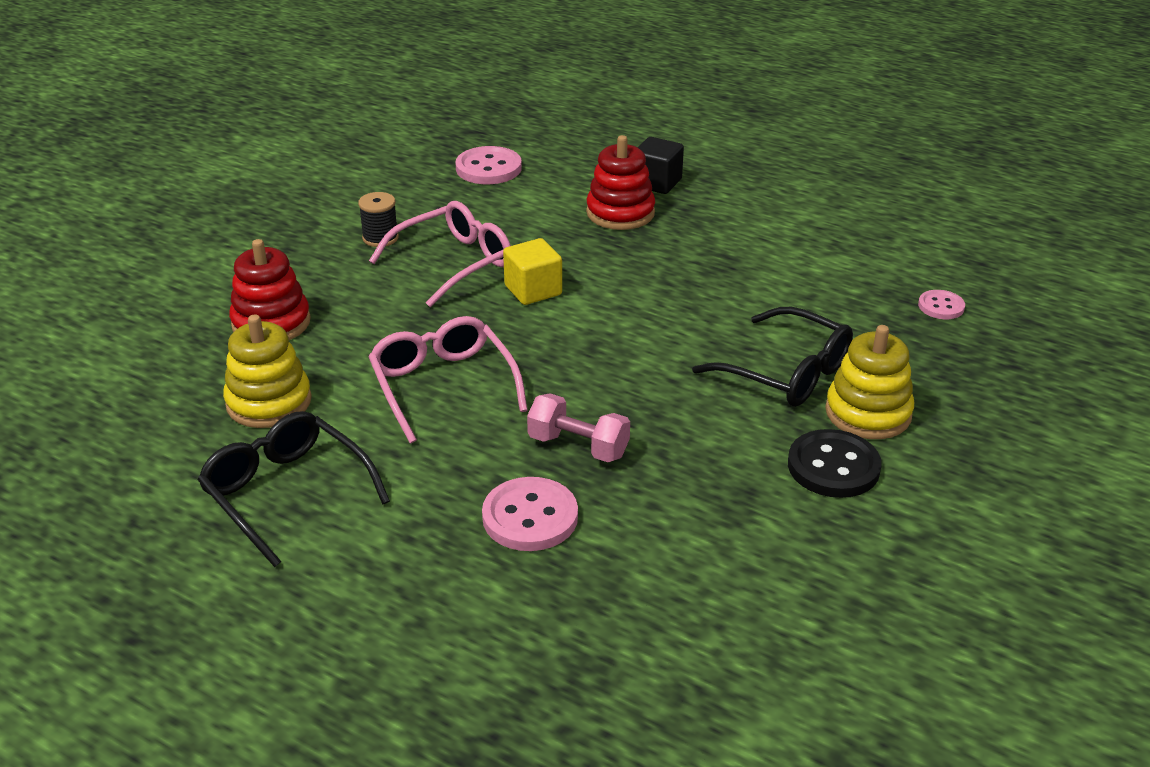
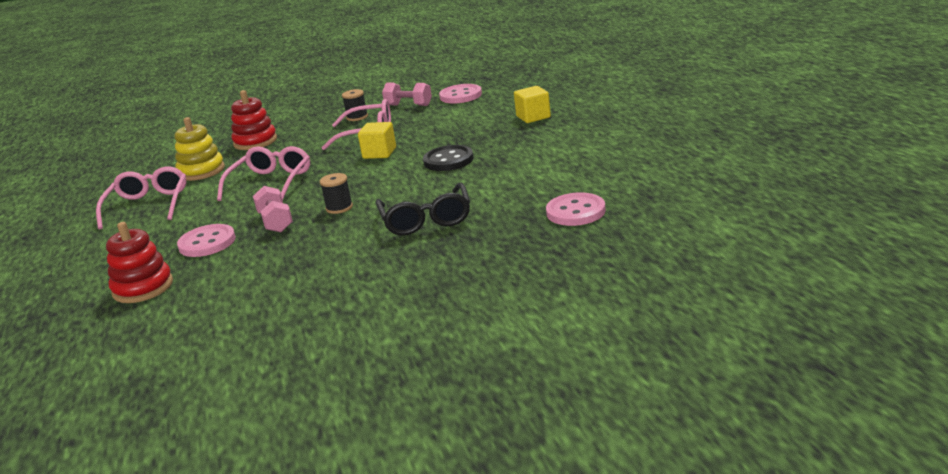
camera: 45 degrees right, 10 degrees down
black glasses [198,411,390,567] -> pink glasses [96,166,187,229]
red stacking toy [586,135,655,230] -> red stacking toy moved to [106,222,173,303]
black cube [637,137,684,194] -> yellow cube [514,86,551,123]
black button [788,429,882,498] -> black button moved to [423,145,474,171]
yellow stacking toy [825,325,914,439] -> none
pink button [918,290,965,319] -> pink button [546,193,606,226], size x1.72
none -> black spool [320,173,353,214]
none -> pink dumbbell [382,83,432,106]

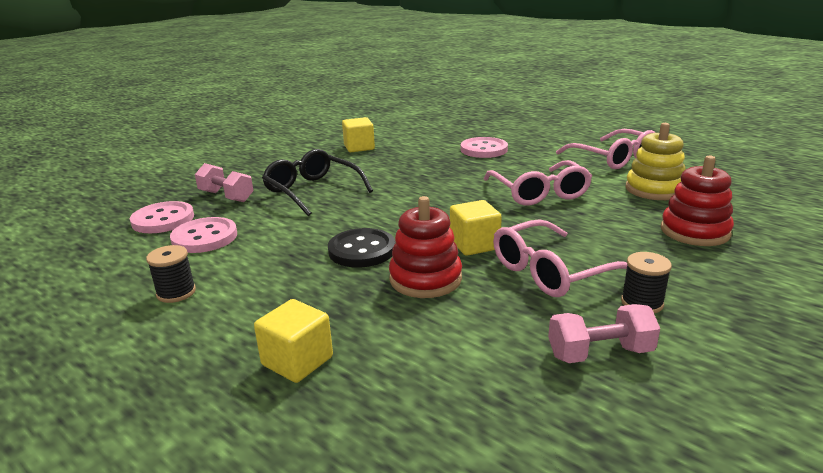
camera: 145 degrees right, 0 degrees up
red stacking toy [106,222,173,303] -> red stacking toy moved to [389,196,462,298]
pink dumbbell [253,186,293,232] -> pink dumbbell moved to [195,163,253,202]
black spool [320,173,353,214] -> black spool moved to [146,245,196,303]
pink button [439,84,482,104] -> pink button moved to [170,217,237,253]
none -> yellow cube [342,117,375,152]

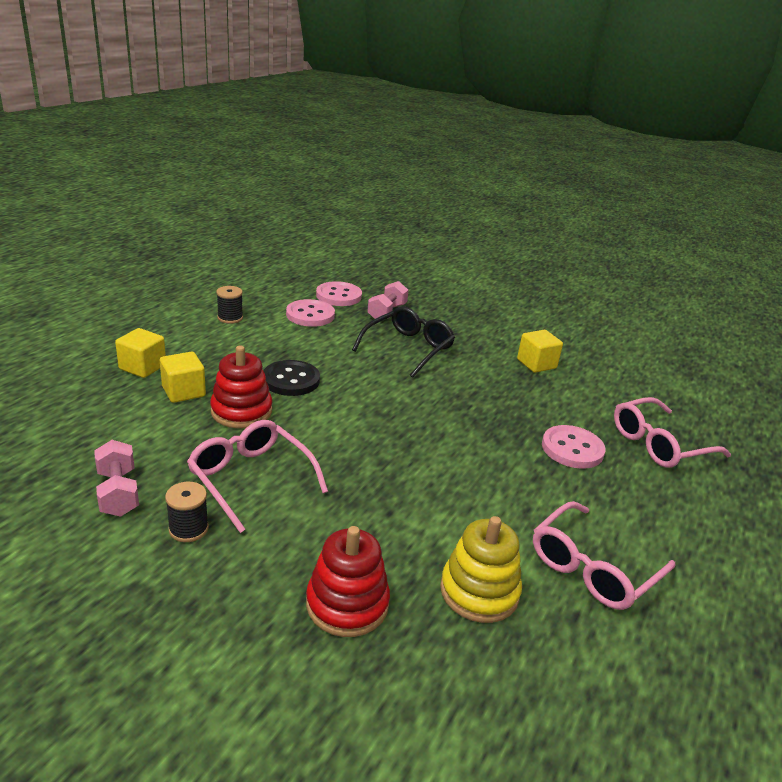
camera: 75 degrees right, 5 degrees up
yellow cube [450,200,502,256] -> yellow cube moved to [160,352,206,403]
pink glasses [484,160,592,206] -> pink glasses moved to [614,397,731,468]

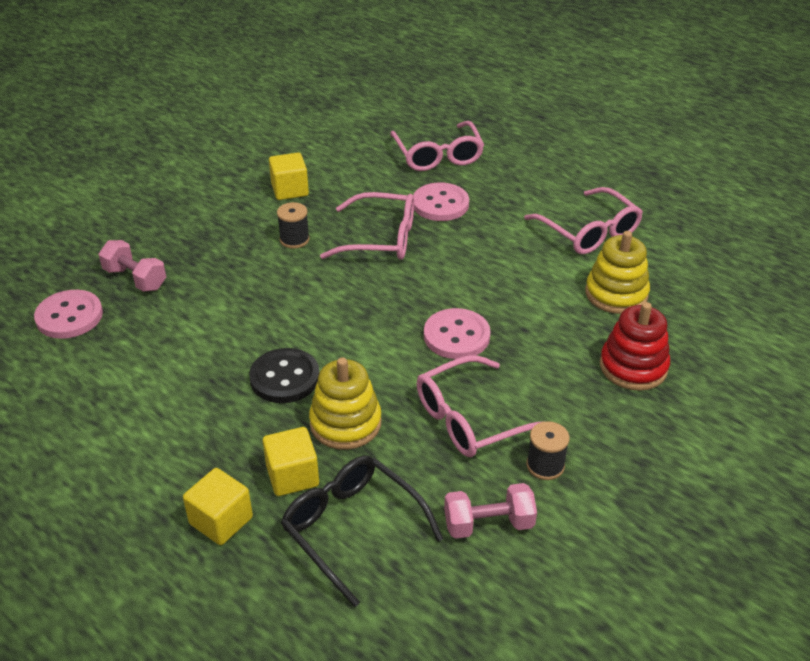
camera: 75 degrees left, 10 degrees up
red stacking toy [210,345,272,428] -> yellow stacking toy [309,357,382,450]
black spool [216,286,243,324] -> black spool moved to [277,202,310,249]
pink button [286,299,335,327] -> pink button moved to [424,308,491,359]
black glasses [352,306,455,378] -> black glasses moved to [281,455,443,607]
none -> pink glasses [320,192,414,260]

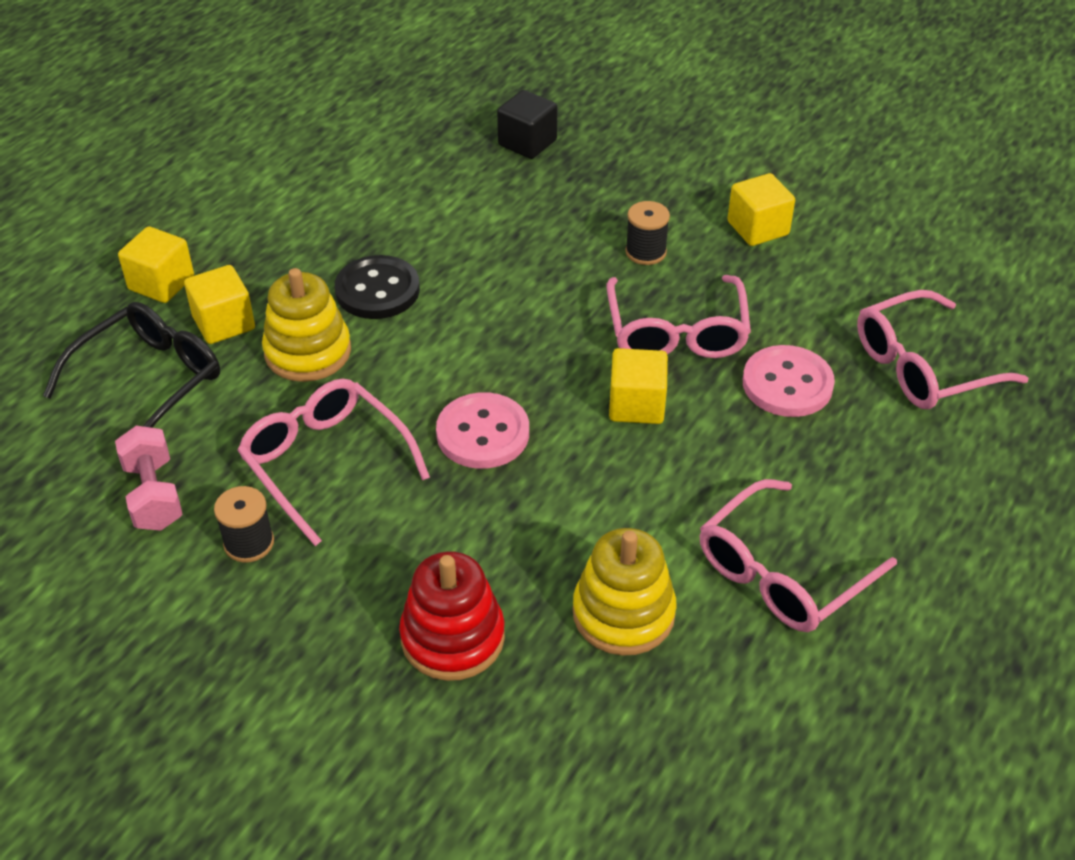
camera: 80 degrees right, 5 degrees up
pink button [34,290,103,339] -> none
pink dumbbell [99,240,166,292] -> black cube [497,90,557,159]
none -> yellow cube [609,348,668,424]

